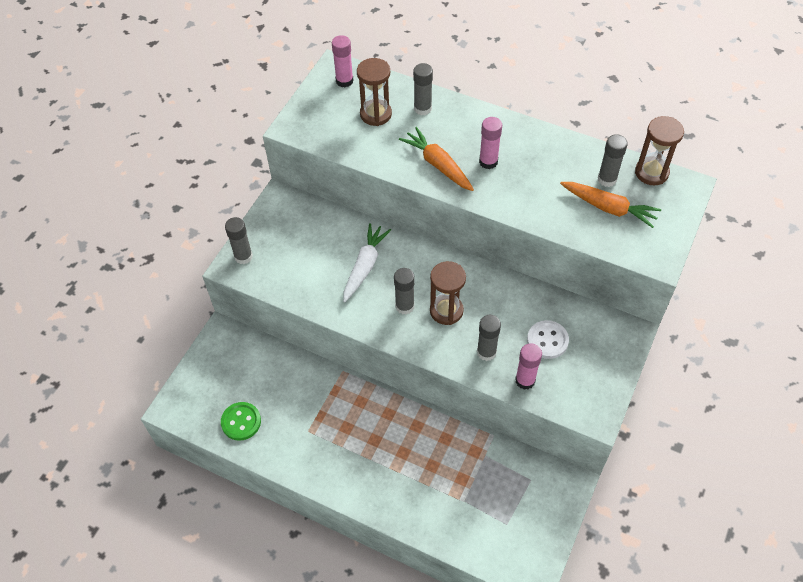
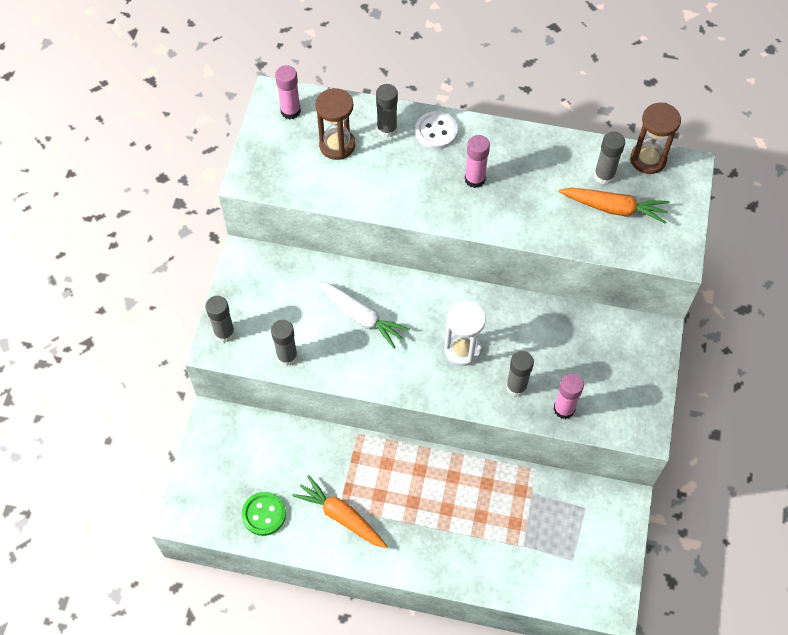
camera: 15 degrees left, 5 degrees up
white carrot [343,223,391,302] -> white carrot turned 120 degrees clockwise [317,281,410,348]
grey glue stick [394,268,415,315] -> grey glue stick moved to [271,320,298,366]
orange carrot [399,127,474,191] -> orange carrot moved to [293,475,388,549]
brown hourglass [430,261,466,325] -> white hourglass [444,301,486,366]
white button [527,320,569,359] -> white button moved to [415,111,458,149]

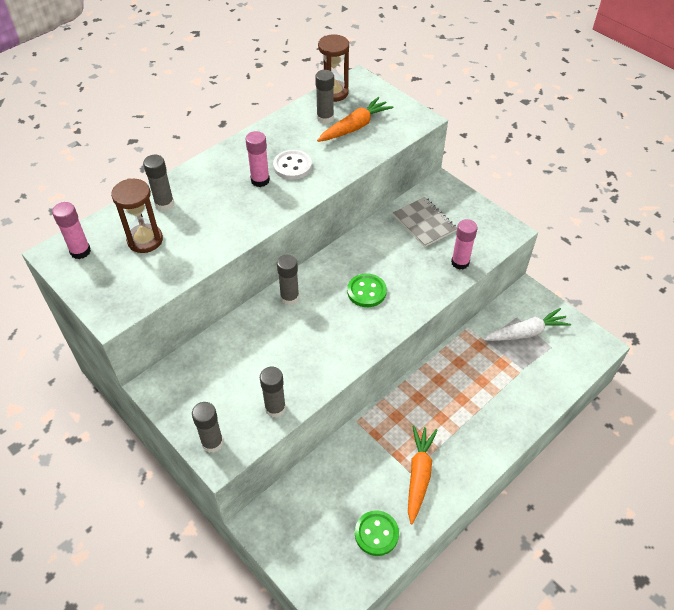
camera: 55 degrees left, 10 degrees down
orange carrot [293,475,388,549] -> orange carrot turned 120 degrees clockwise [408,425,438,524]
white carrot [317,281,410,348] -> white carrot moved to [483,308,571,341]
white button [415,111,458,149] -> white button moved to [273,150,312,180]
white hourglass [444,301,486,366] -> green button [347,273,387,307]
grey glue stick [506,351,534,397] -> grey glue stick moved to [277,255,299,305]
none -> grey notebook [393,197,457,247]

